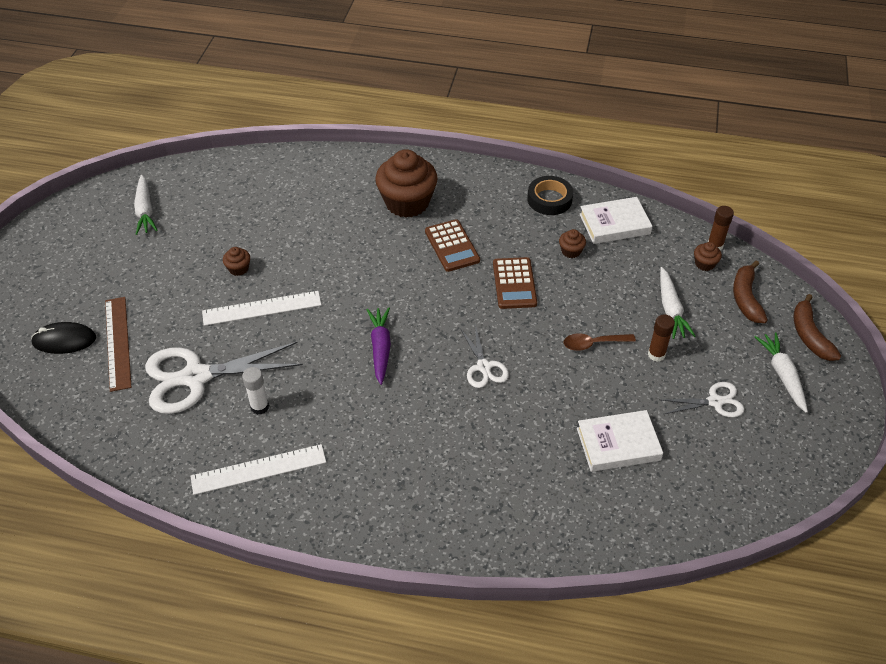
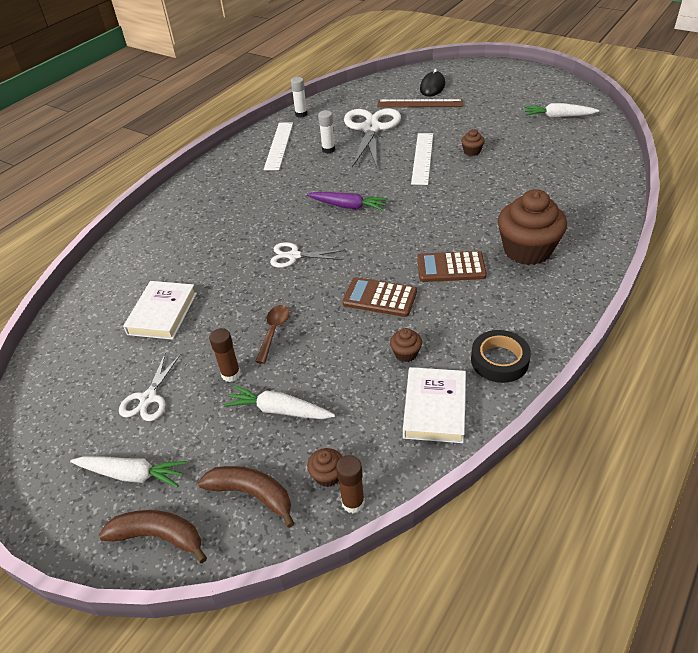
camera: 115 degrees right, 5 degrees down
none -> white glue stick [291,77,307,118]

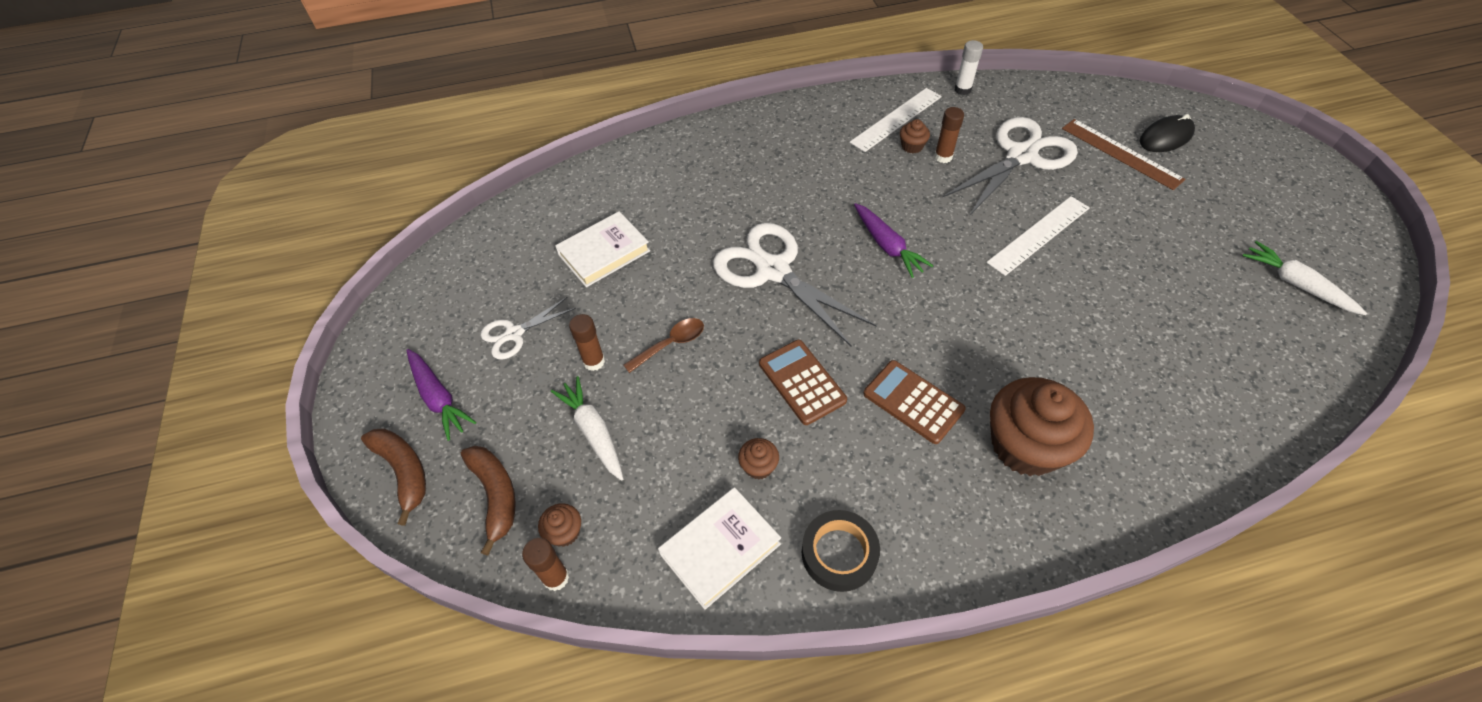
camera: 40 degrees right, 10 degrees up
white carrot [70,456,188,488] -> purple carrot [407,349,476,441]
white scissors [270,242,344,268] -> white scissors [713,223,877,347], size x1.92
white glue stick [318,110,335,154] -> brown glue stick [934,107,964,163]
brown cupcake [461,129,485,156] -> brown cupcake moved to [900,119,930,153]

